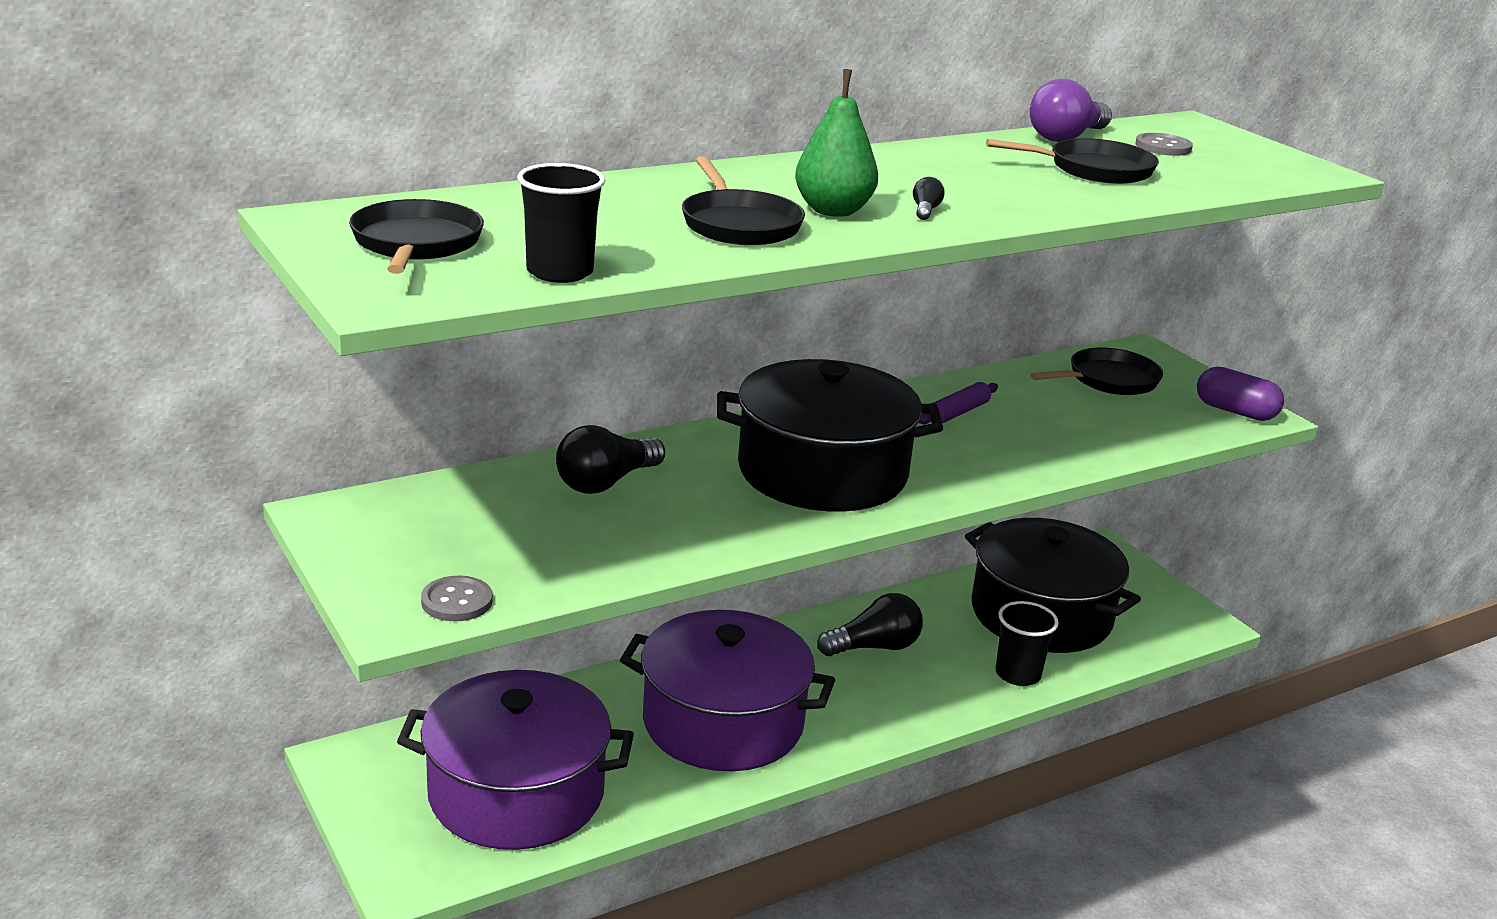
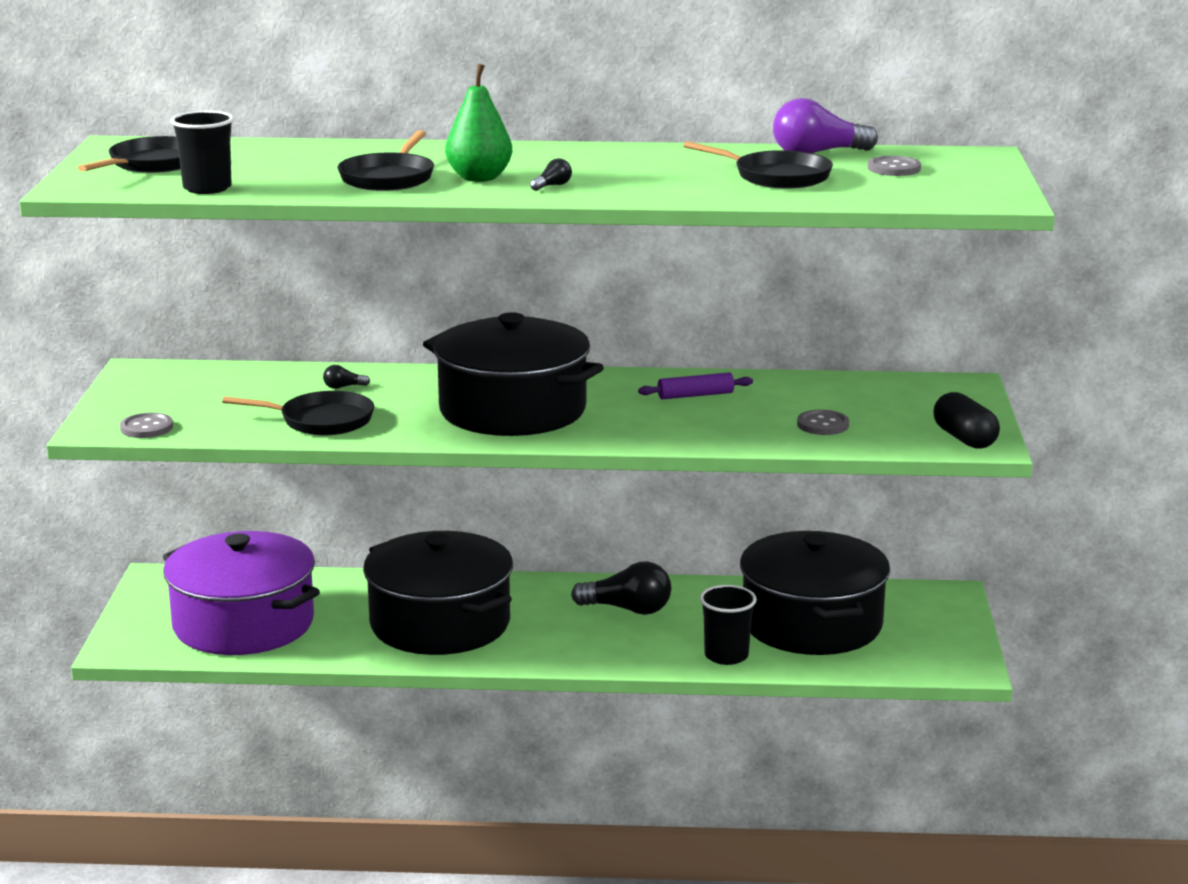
camera: 35 degrees right, 5 degrees down
black light bulb [556,425,665,494] -> black light bulb [323,365,370,389], size x0.44
purple pot [620,610,835,771] -> black pot [363,531,513,655]
black pan [1030,347,1163,395] -> black pan moved to [222,391,374,435]
purple capsule [1197,366,1284,421] -> black capsule [933,392,1000,449]
none -> grey button [797,410,849,435]

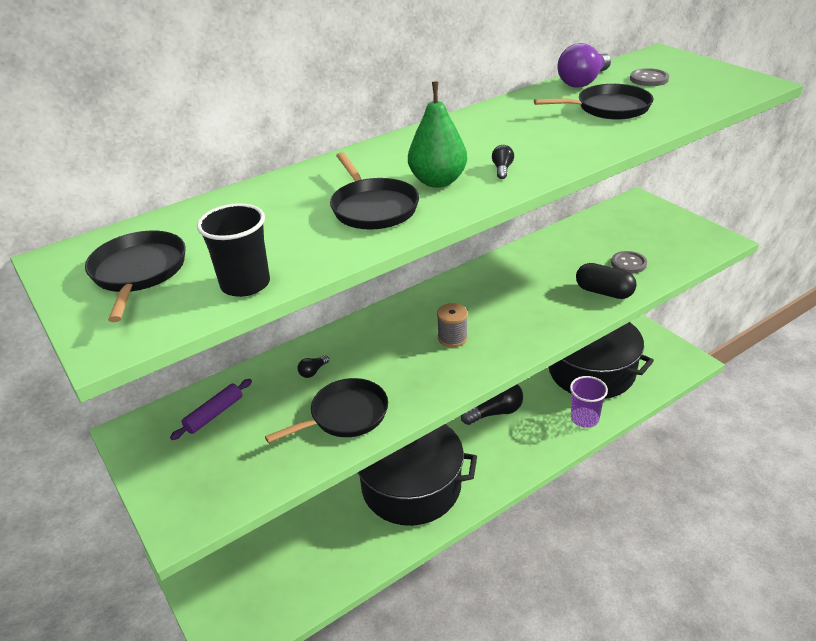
camera: 35 degrees left, 15 degrees up
grey button [120,413,173,438] -> none
purple pot [163,531,320,655] -> none
black pot [423,312,604,436] -> grey spool [437,303,468,347]
purple rolling pin [638,372,753,399] -> purple rolling pin moved to [170,379,252,440]
black cup [700,585,757,665] -> purple cup [570,376,608,428]
black capsule [933,392,1000,449] -> black capsule moved to [576,263,637,299]

